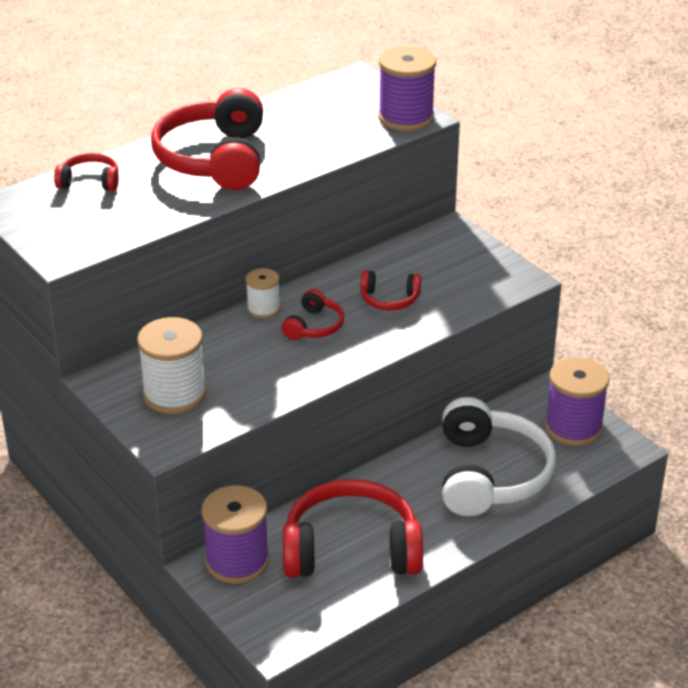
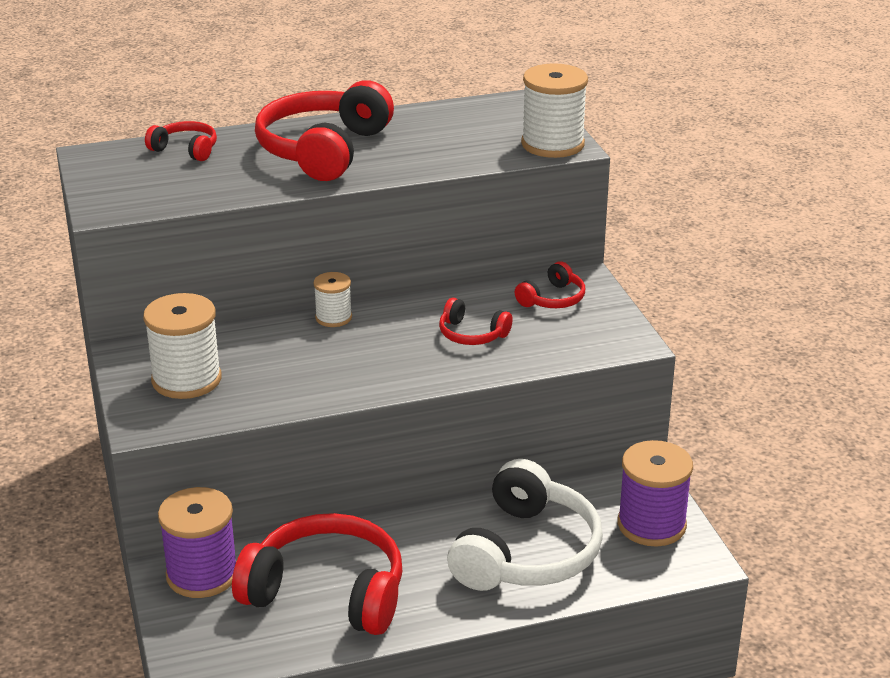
camera: 20 degrees right, 5 degrees down
red headphones [282,289,344,340] -> red headphones moved to [515,261,585,308]
purple spool [378,46,436,131] -> white spool [521,63,588,158]

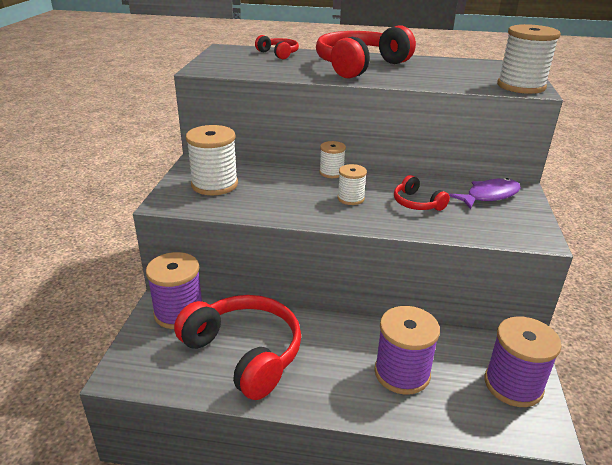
camera: 25 degrees right, 0 degrees up
white headphones [447,459,603,591] -> purple spool [374,306,440,395]
red headphones [515,261,585,308] -> purple fish [449,178,521,209]
none -> white spool [337,164,367,205]

